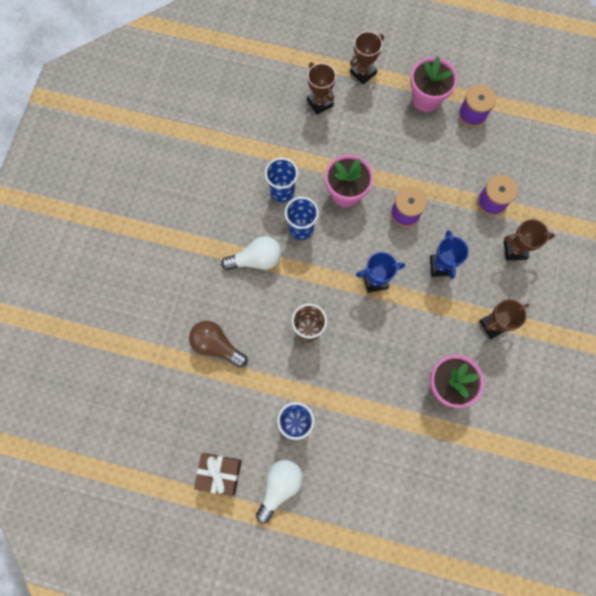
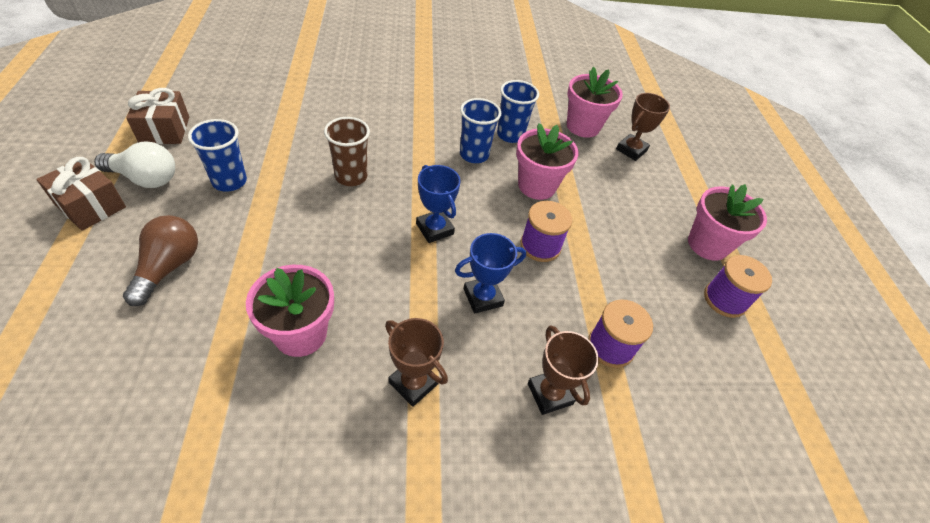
camera: 65 degrees right, 25 degrees down
brown light bulb [189,321,248,368] -> brown light bulb moved to [123,215,198,306]
white light bulb [221,236,282,271] -> none
brown trophy [350,31,384,84] -> none
none -> brown gift [36,157,126,231]
none -> pink flower pot [567,67,623,138]

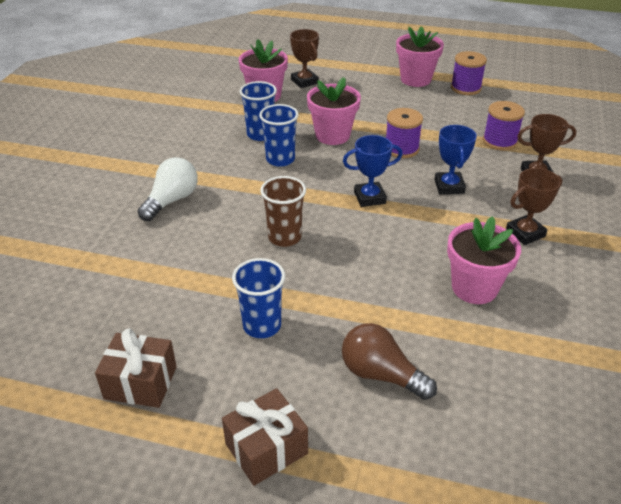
camera: 65 degrees left, 10 degrees down
white light bulb [94,141,175,188] -> white light bulb moved to [137,157,198,221]

